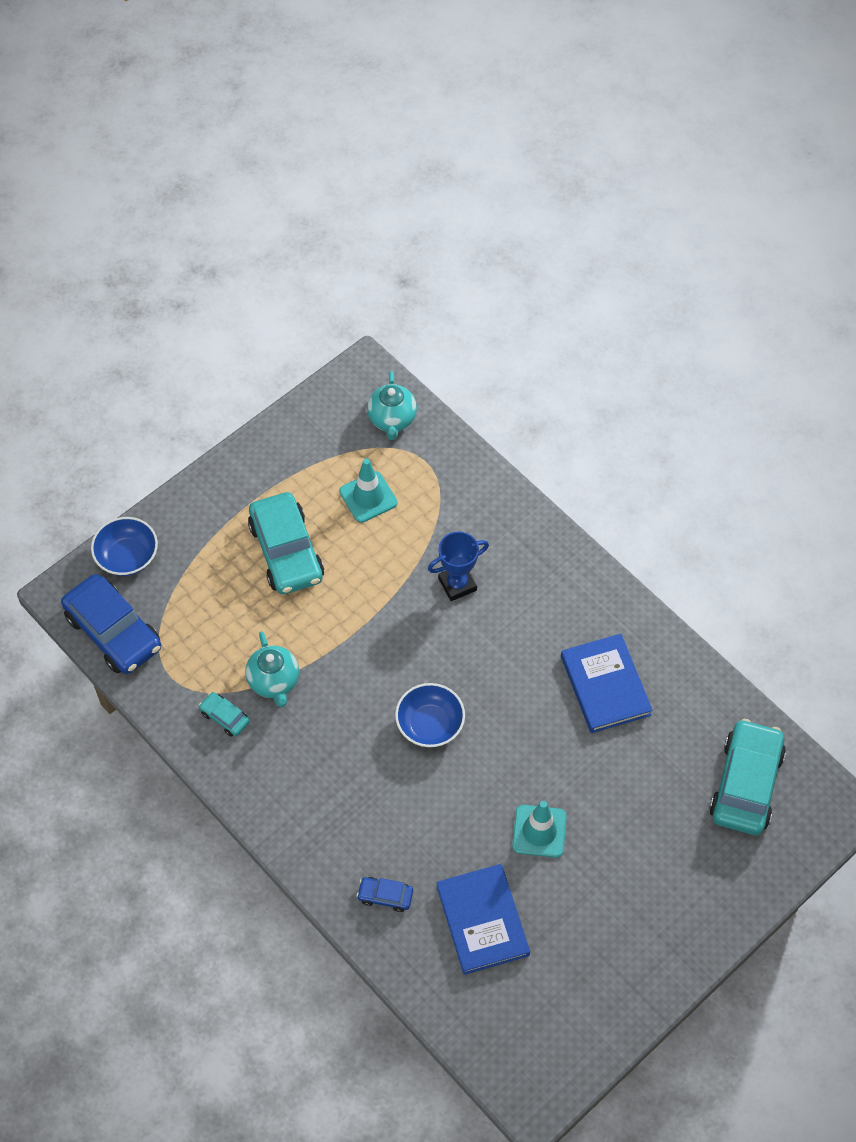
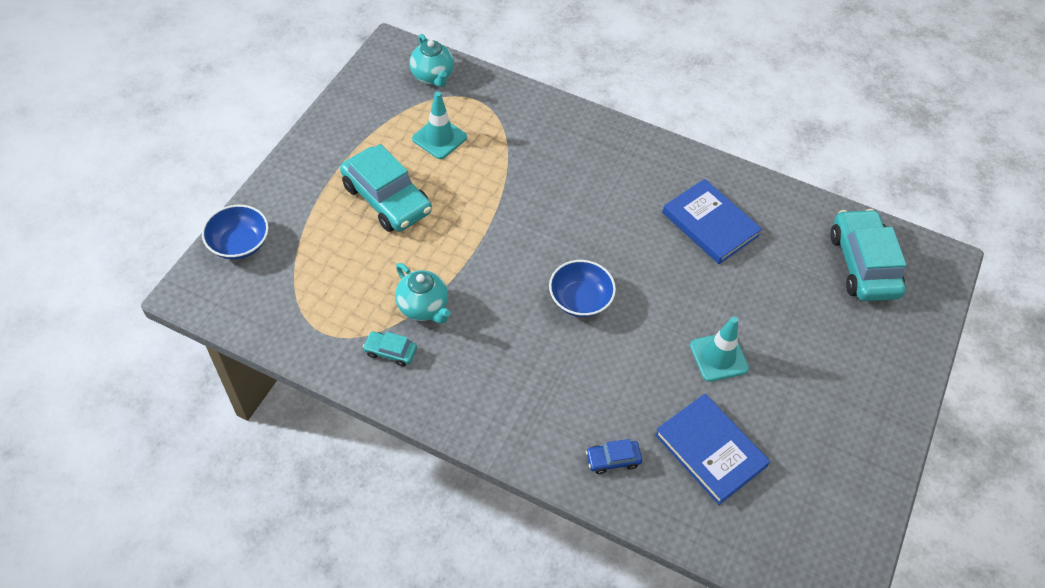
camera: 25 degrees left, 5 degrees down
blue car [61,574,161,674] -> none
blue trophy [428,531,489,601] -> none

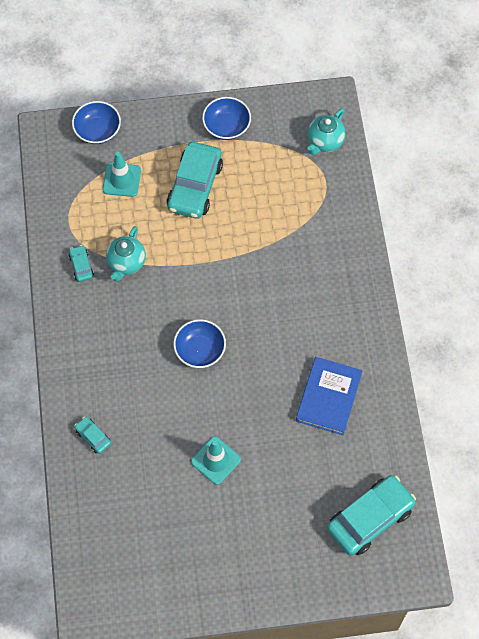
camera: 60 degrees right, 10 degrees up
turquoise traffic cone [412,92,467,159] -> turquoise traffic cone moved to [103,152,141,197]
blue car [586,439,642,474] -> turquoise car [74,417,111,454]
blue book [655,394,770,505] -> none
none -> blue bowl [202,97,251,140]

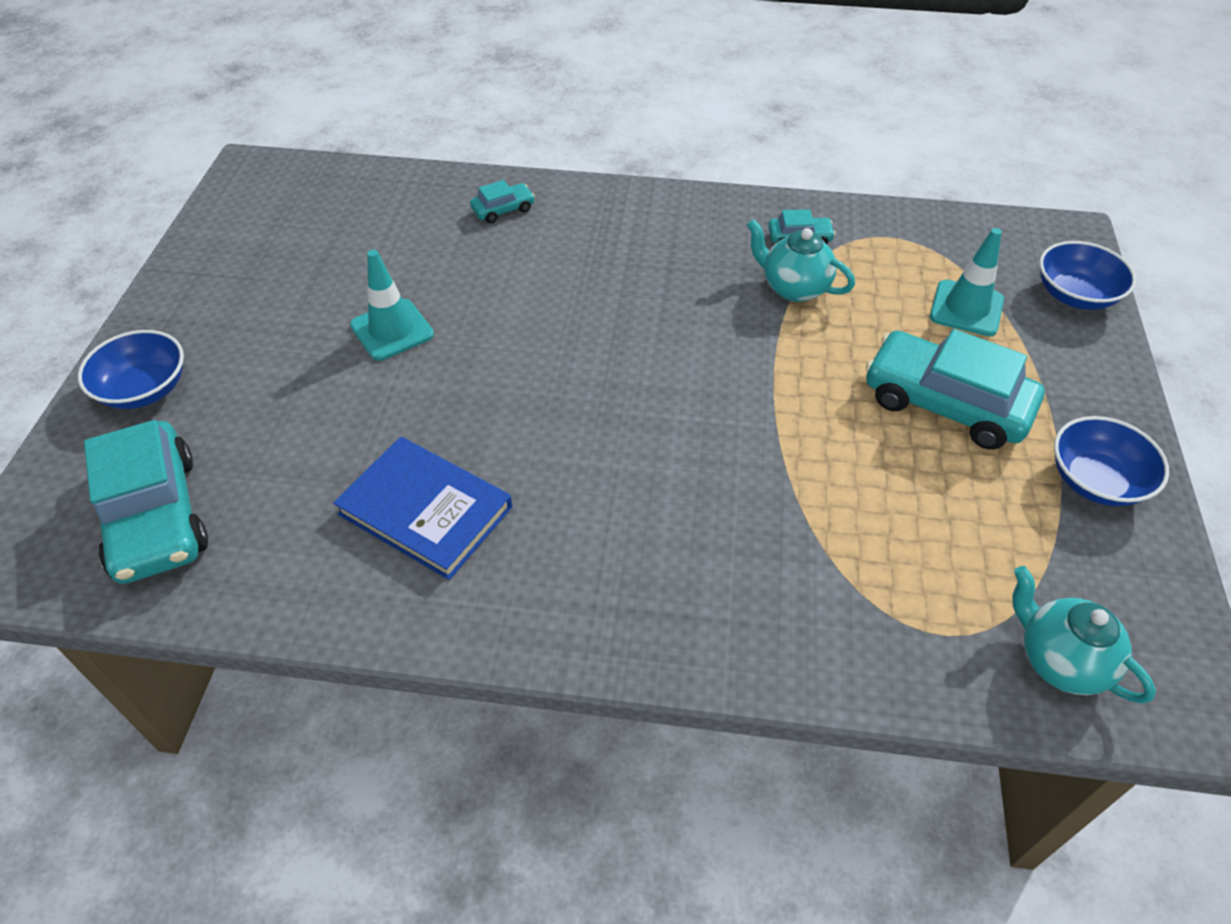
camera: 105 degrees right, 15 degrees down
blue bowl [174,319,226,368] -> blue bowl moved to [78,330,184,409]

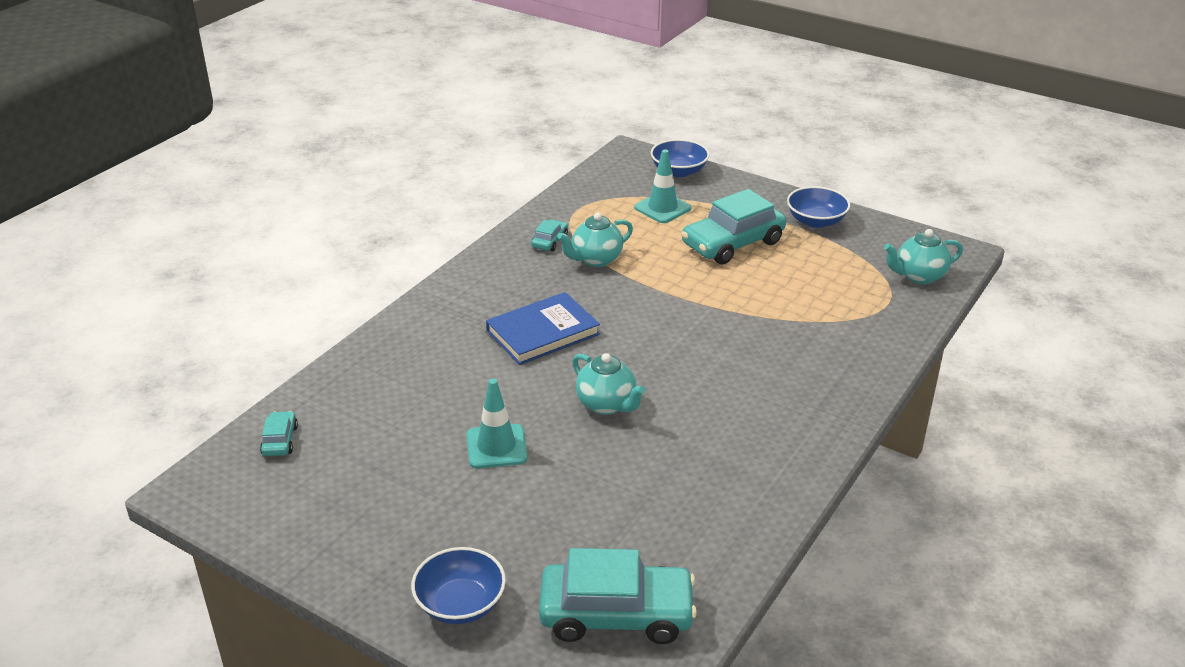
camera: 65 degrees left, 15 degrees down
blue book [333,437,512,580] -> blue book moved to [486,292,600,365]
turquoise car [470,180,535,223] -> turquoise car moved to [260,411,298,456]
none -> turquoise teapot [572,353,646,415]

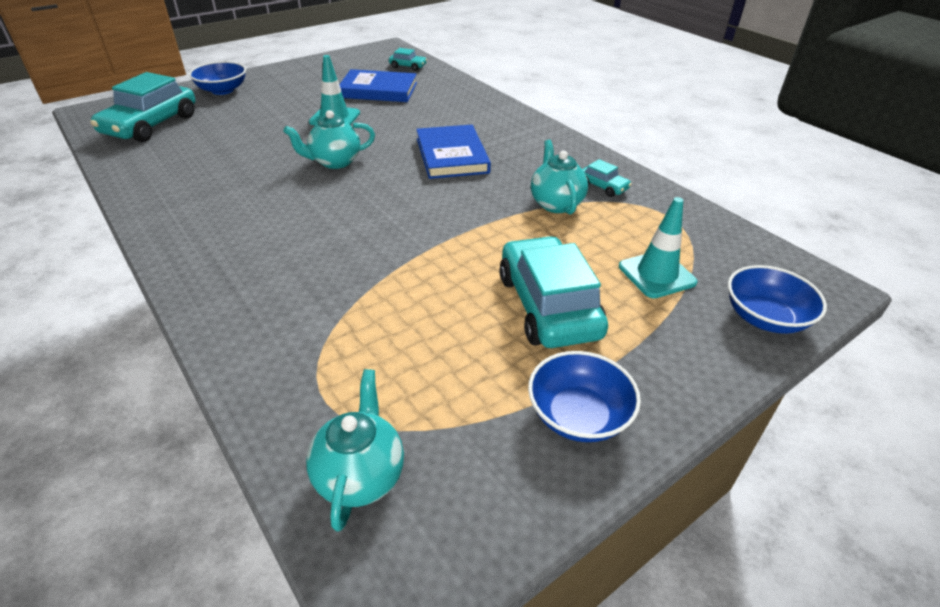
camera: 110 degrees right, 5 degrees up
none -> blue book [339,69,417,102]

